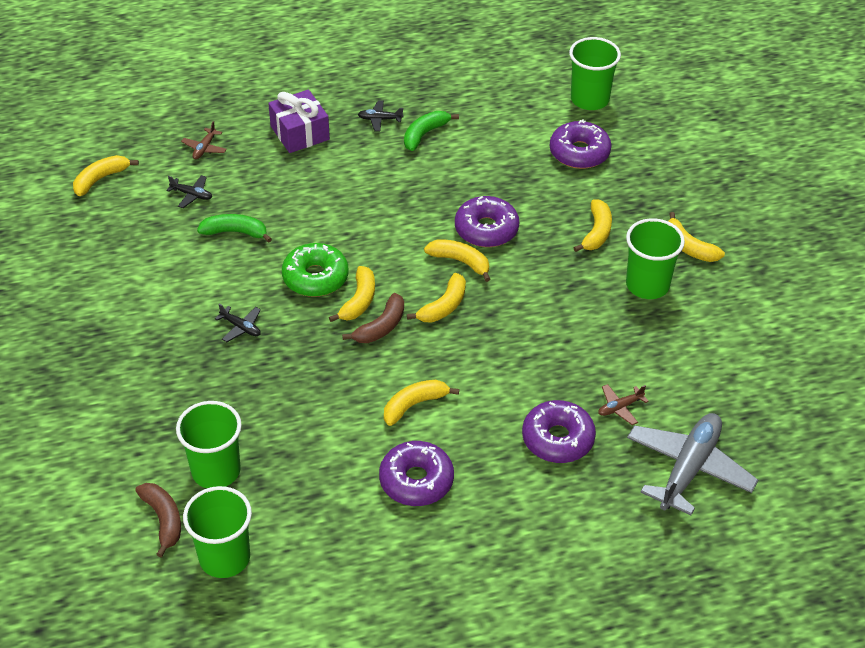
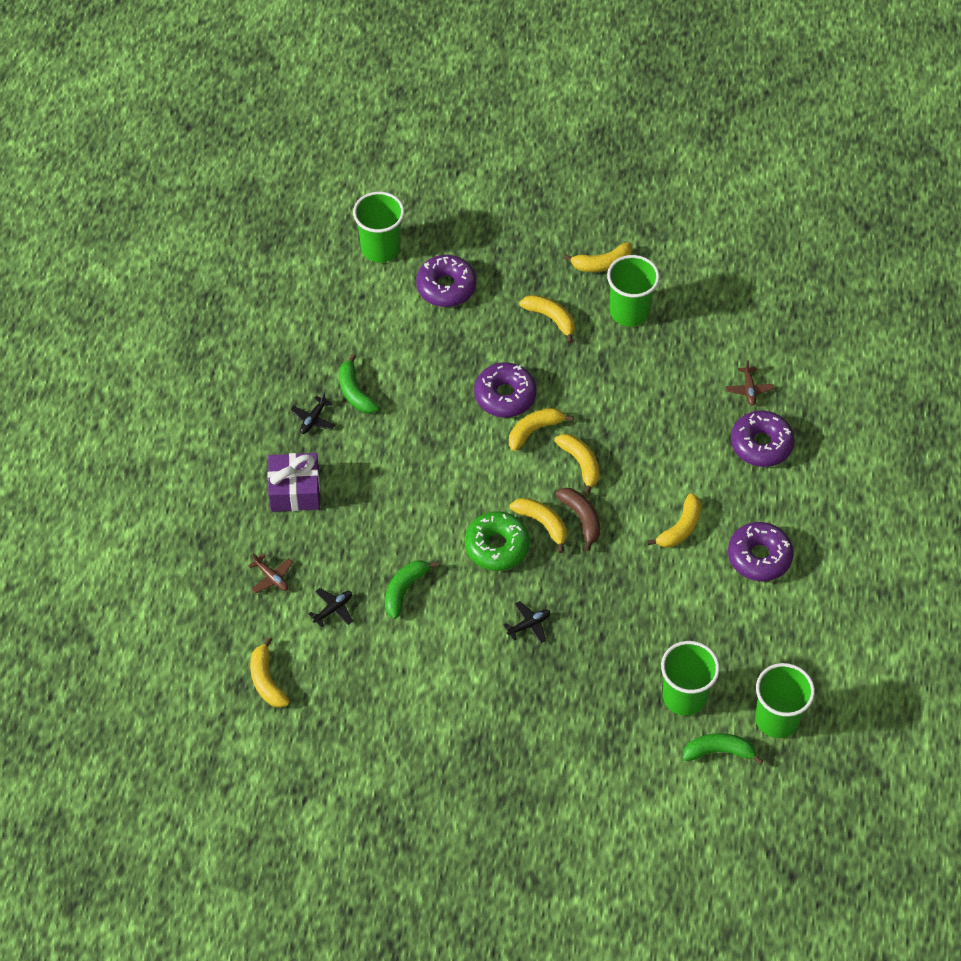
camera: 65 degrees left, 10 degrees up
brown banana [135,483,181,557] -> green banana [683,733,763,765]
yellow banana [384,380,459,426] -> yellow banana turned 135 degrees counterclockwise [647,493,701,548]
grey plane [627,413,758,515] -> none

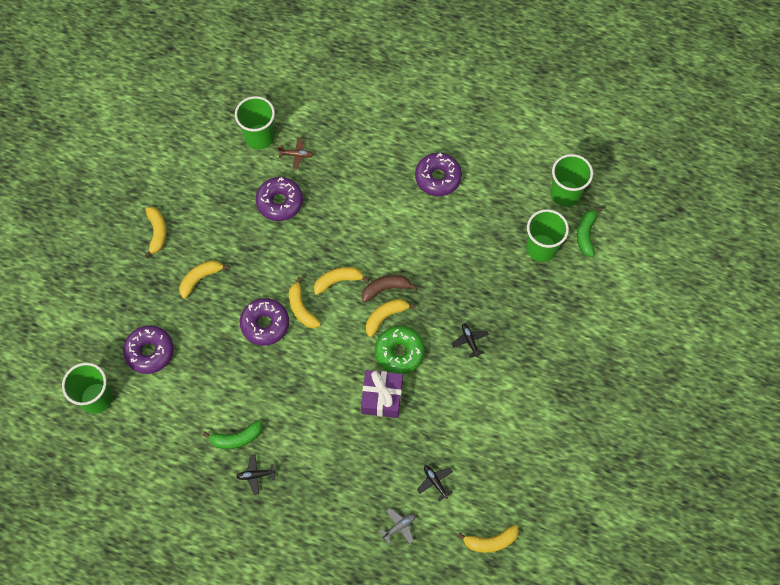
camera: 80 degrees left, 10 degrees up
brown plane [248,553,293,593] -> grey plane [379,508,415,544]
purple gift [268,453,320,512] -> purple gift moved to [361,370,403,418]
black plane [290,392,335,434] -> black plane turned 135 degrees clockwise [236,455,276,495]
green banana [385,560,439,619] -> none
green cup [607,255,660,326] -> green cup moved to [235,96,275,149]
yellow banana [647,493,701,548] -> none
purple donut [731,411,795,467] -> purple donut moved to [256,177,303,221]

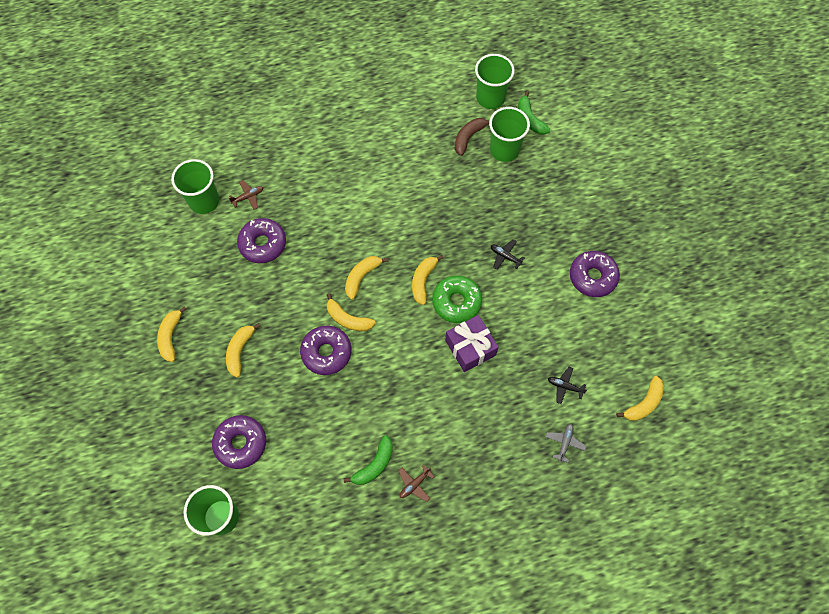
camera: 35 degrees left, 0 degrees up
yellow banana [145,207,167,258] -> yellow banana turned 135 degrees counterclockwise [157,306,186,362]
black plane [236,455,276,495] -> brown plane [398,464,435,502]
brown banana [362,275,418,302] -> brown banana moved to [455,118,489,156]
purple donut [415,153,462,196] -> purple donut moved to [570,251,620,297]

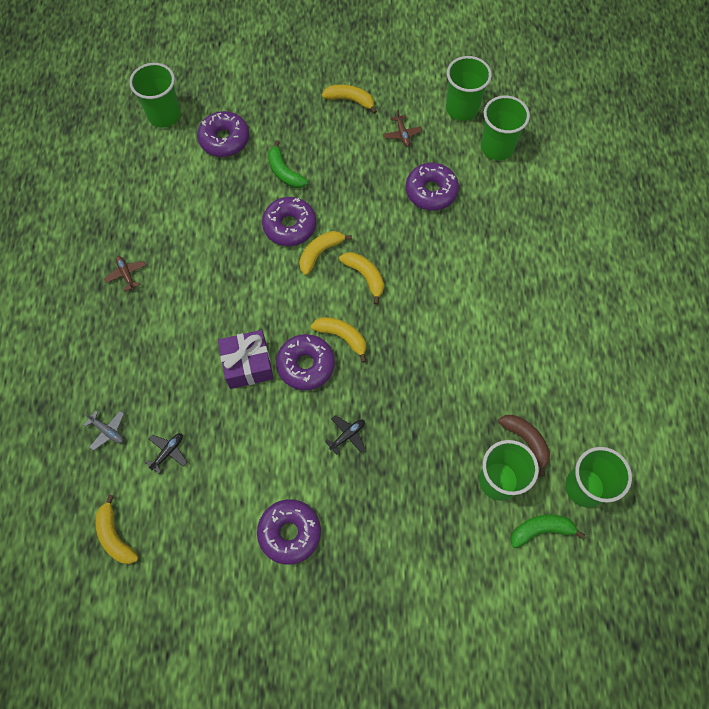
camera: 105 degrees right, 0 degrees up
yellow banana [226,323,261,377] -> none
brown plane [229,180,263,210] -> brown plane moved to [383,109,423,147]
green banana [344,435,393,485] -> green banana moved to [268,140,308,188]
green donut [432,276,482,323] -> purple donut [276,334,335,390]
none -> green cup [446,56,492,121]

